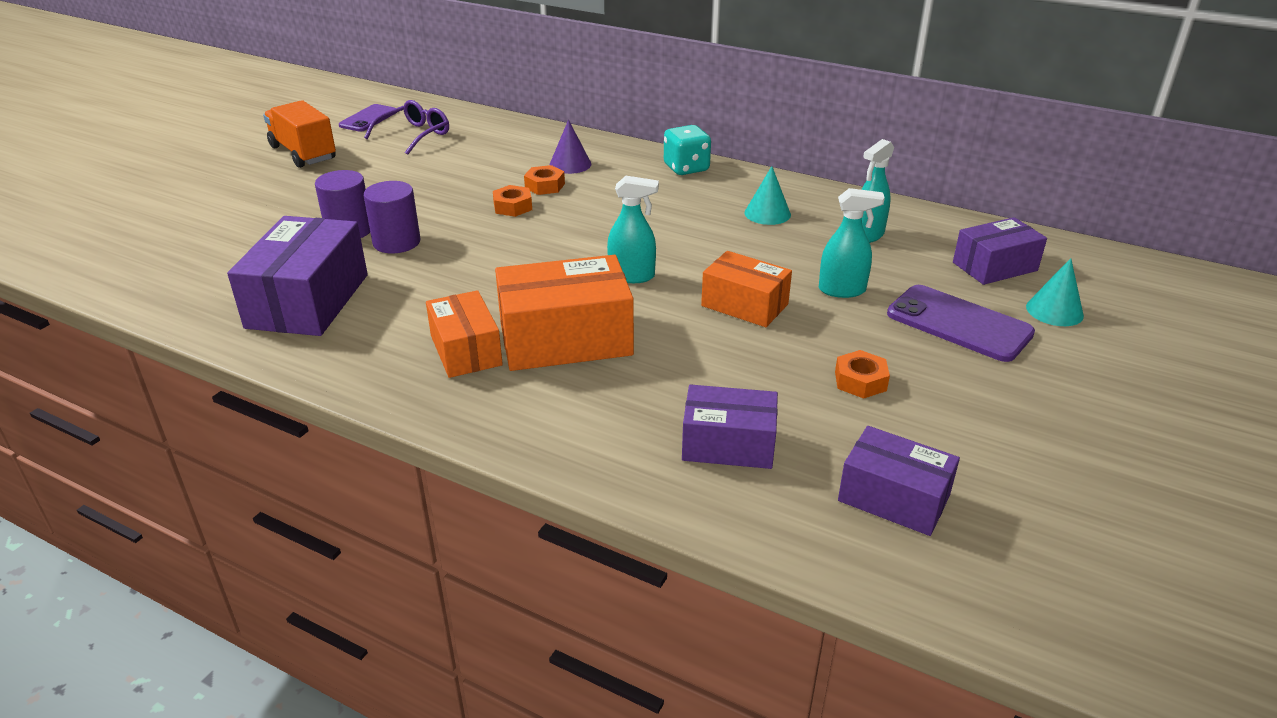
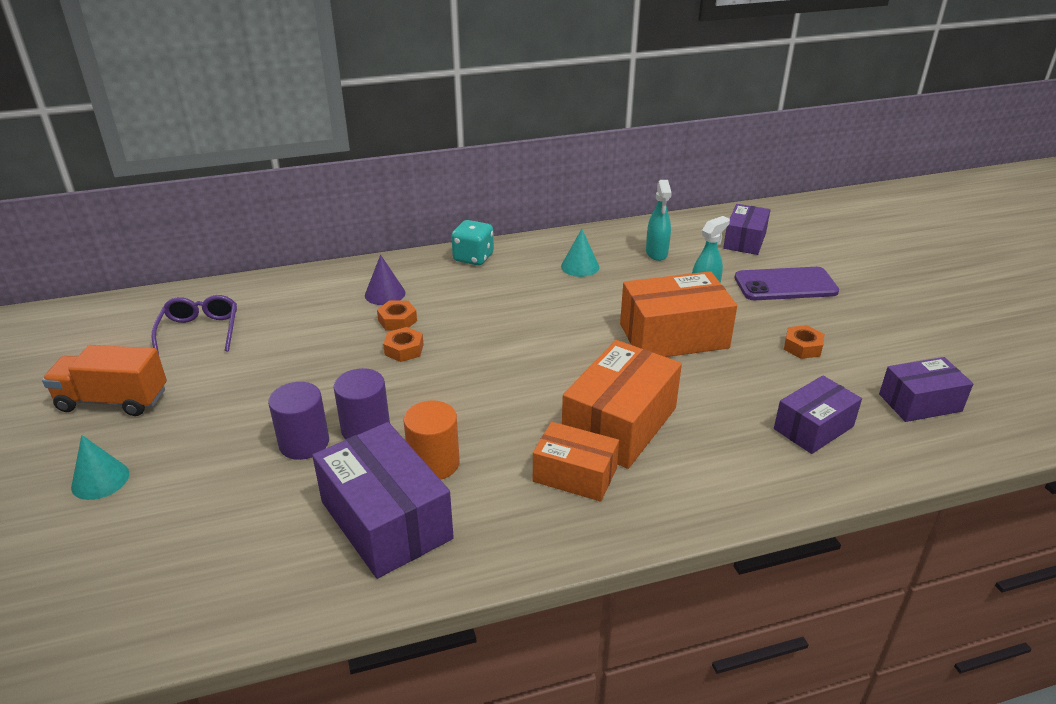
camera: 45 degrees left, 0 degrees up
purple phone [339,104,397,132] -> none
turquoise spray bottle [607,176,659,283] -> none
orange box [701,251,792,327] -> orange box [620,271,737,357], size x1.59
turquoise cone [1026,258,1084,326] -> turquoise cone moved to [71,435,129,500]
none -> orange cylinder [404,400,460,480]

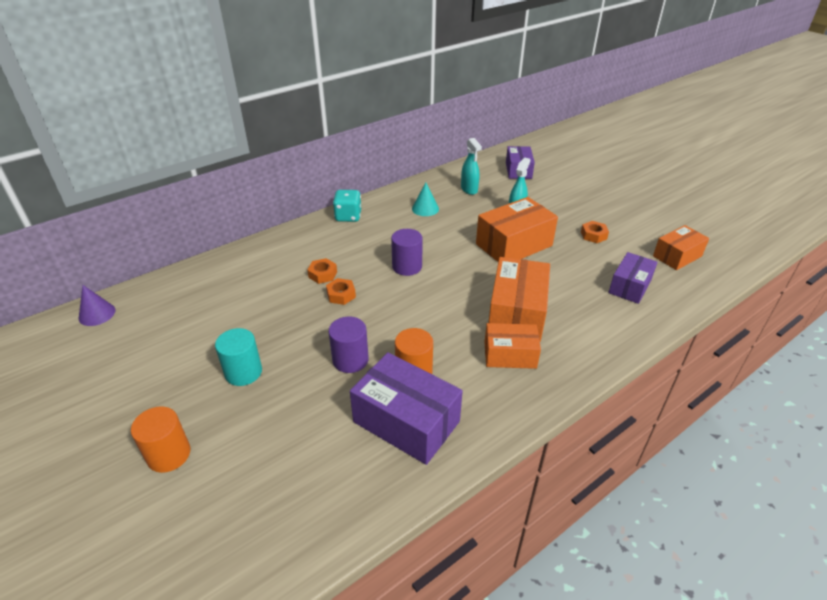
camera: 20 degrees left, 5 degrees up
orange truck [42,345,167,416] -> none
turquoise cone [71,435,129,500] -> orange cylinder [131,406,190,473]
purple glasses [152,295,237,354] -> none
purple cylinder [268,382,329,460] -> purple cylinder moved to [391,229,423,276]
purple cone [365,255,405,305] -> purple cone moved to [79,285,116,326]
purple phone [734,267,839,300] -> none
purple box [879,357,974,422] -> orange box [653,225,709,270]
none -> turquoise cylinder [215,328,262,386]

